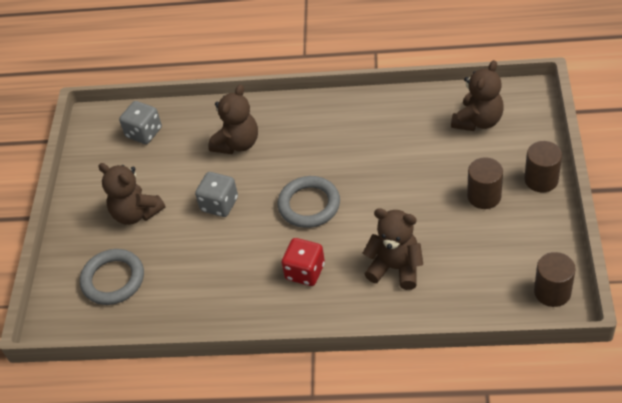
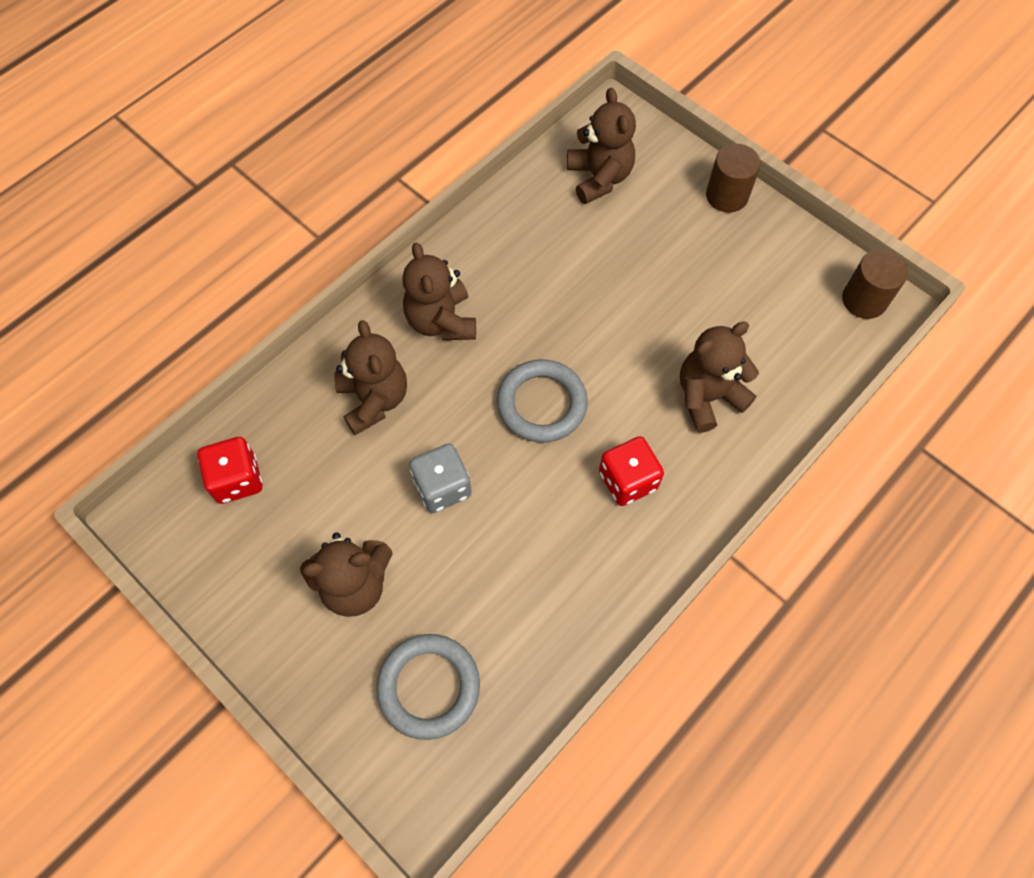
camera: 55 degrees left, 15 degrees up
grey dice [119,101,162,144] -> red dice [197,437,262,504]
brown cylinder [467,157,503,209] -> none
none -> brown teddy bear [402,243,476,340]

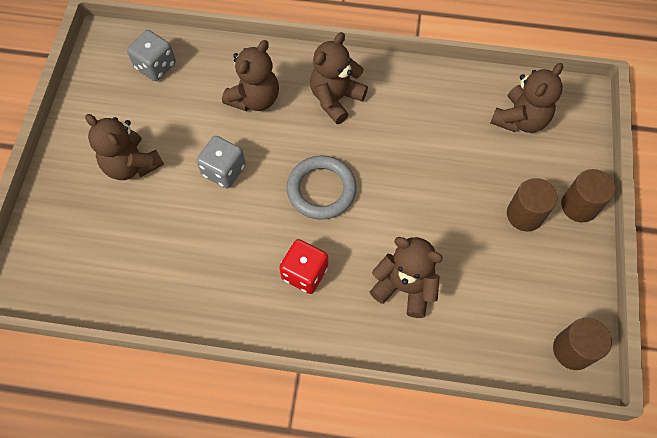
camera: 55 degrees right, 0 degrees up
red dice [197,437,262,504] -> grey dice [127,30,176,81]
grey ring [376,634,480,740] -> none
none -> brown cylinder [507,178,557,231]

